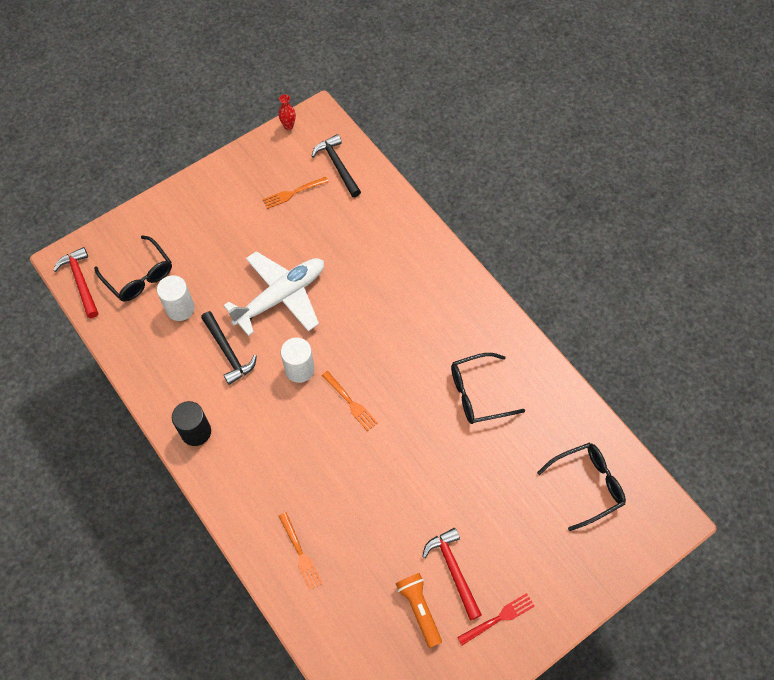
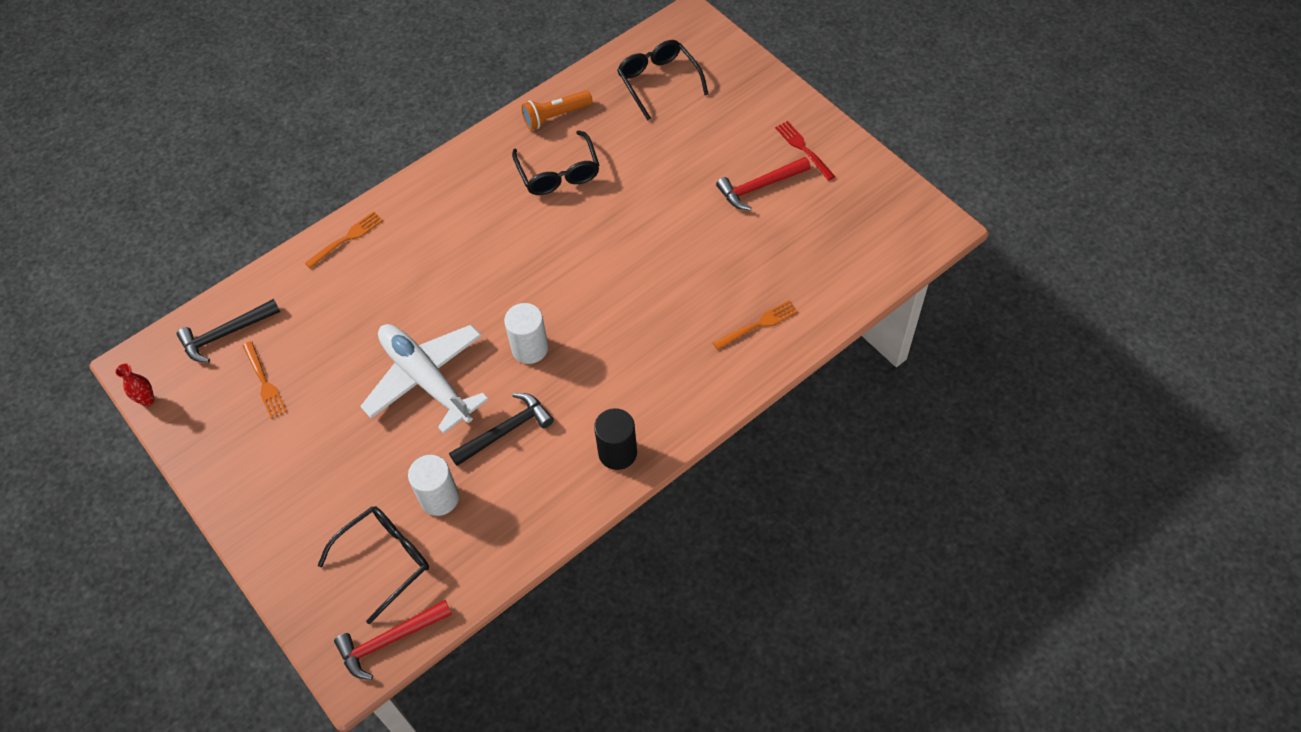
camera: 90 degrees left, 5 degrees down
orange fork [321,371,378,431] -> orange fork moved to [305,211,383,269]
orange flashlight [396,573,442,648] -> orange flashlight moved to [521,90,592,130]

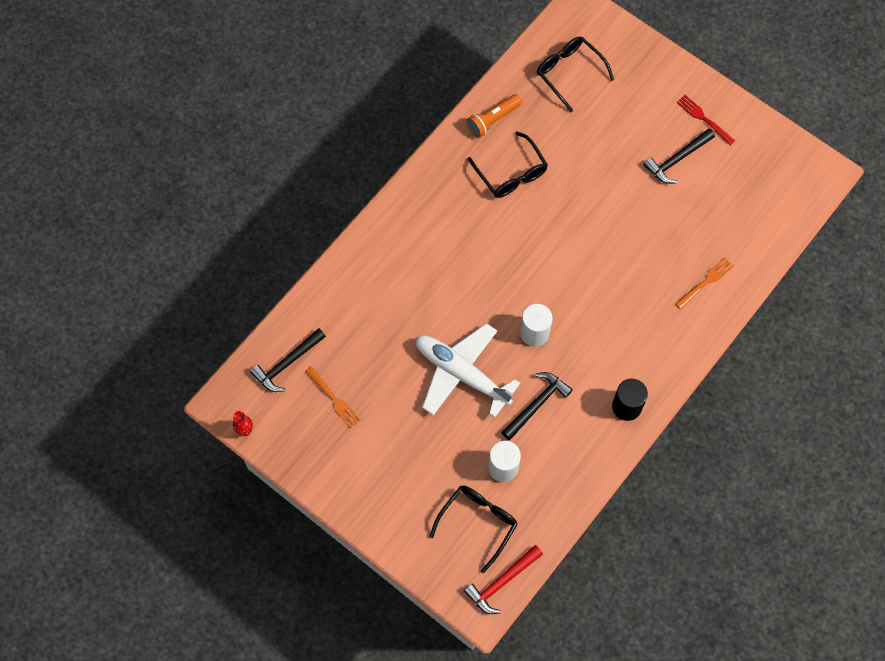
camera: 15 degrees left, 10 degrees up
orange fork [305,211,383,269] -> none
red hammer [716,157,811,210] -> black hammer [643,129,715,184]

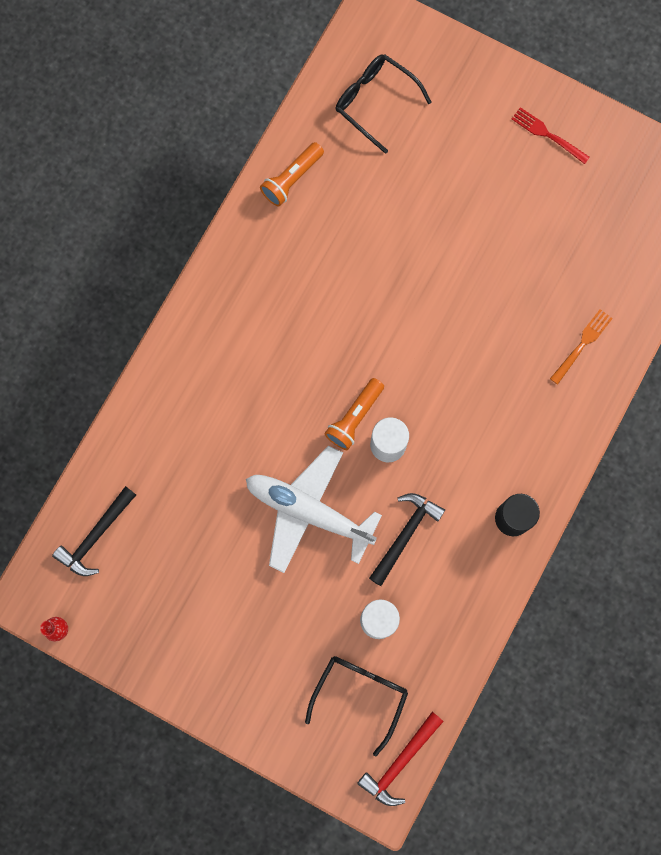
camera: 10 degrees left, 10 degrees up
orange fork [305,367,361,428] -> none
black glasses [468,132,548,198] -> none
black hammer [643,129,715,184] -> none
none -> orange flashlight [324,378,384,450]

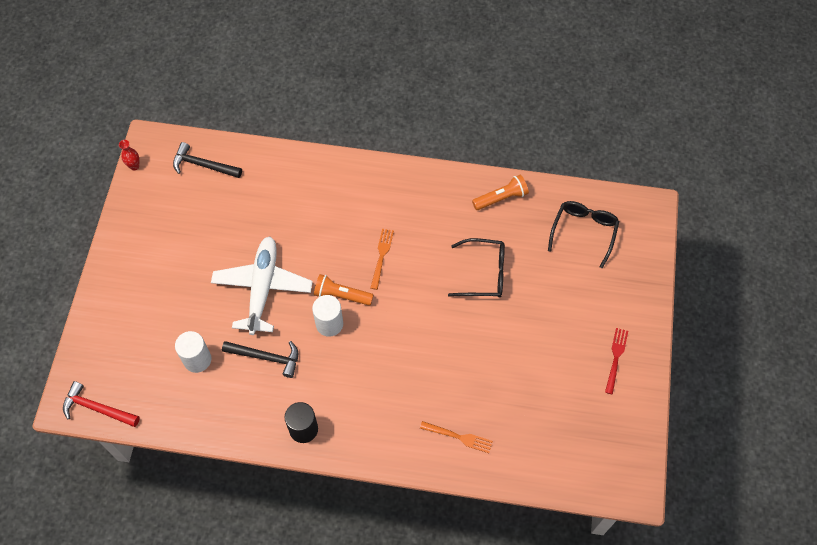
camera: 70 degrees right, 15 degrees down
orange flashlight [260,142,324,207] -> orange flashlight turned 135 degrees clockwise [472,175,529,210]
black glasses [305,656,408,757] -> black glasses moved to [448,238,505,298]
none -> orange fork [370,229,394,290]

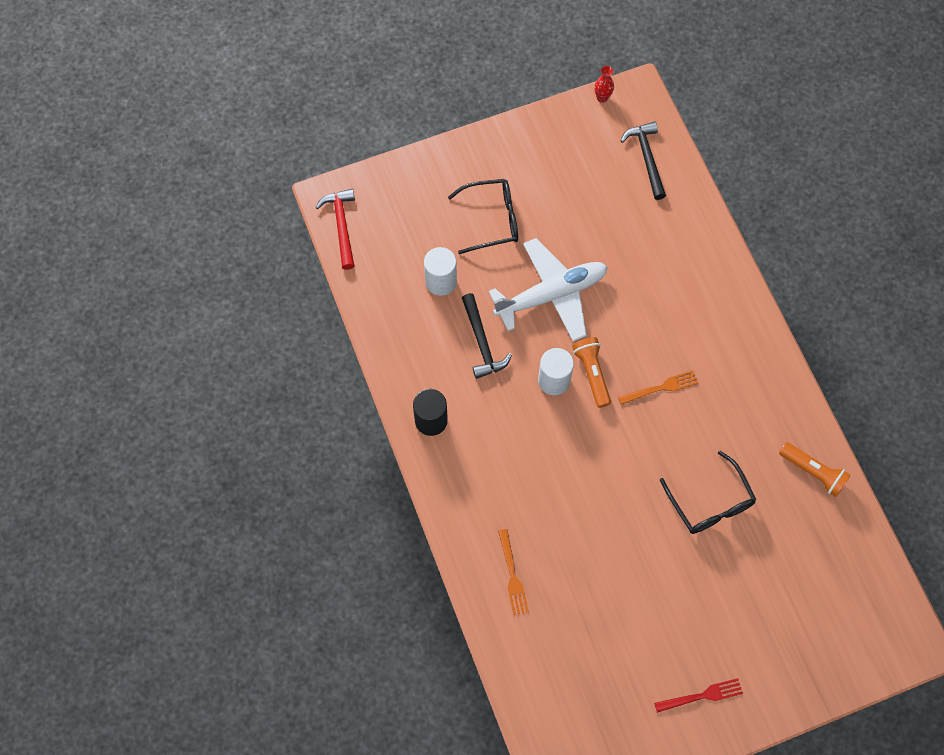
camera: 60 degrees right, 5 degrees up
black glasses [548,201,619,268] -> black glasses moved to [448,179,518,254]

